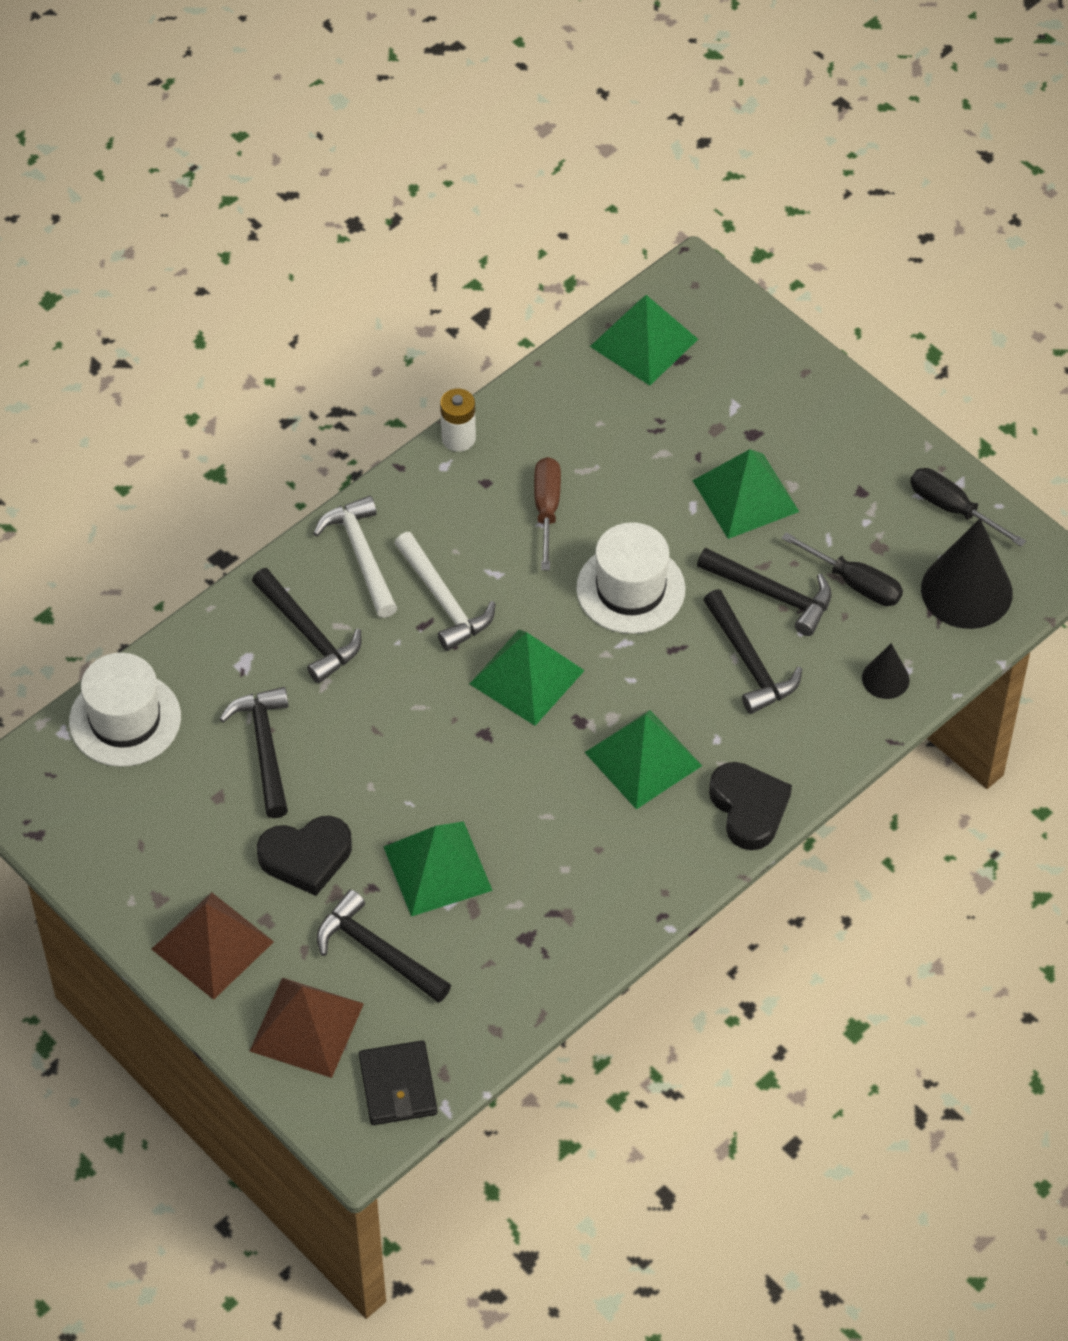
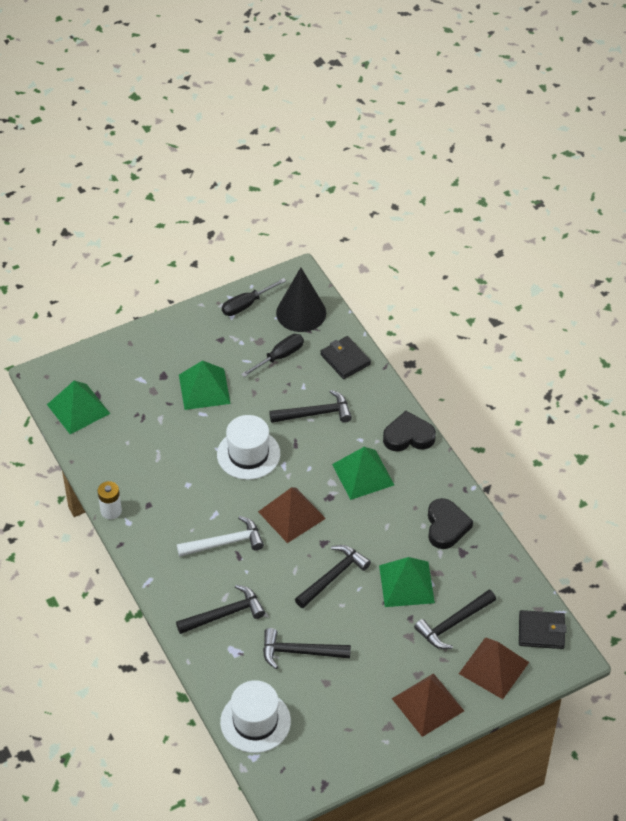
camera: 75 degrees left, 5 degrees down
black heart [257,816,352,896] -> black heart moved to [428,498,473,549]
white hammer [313,496,397,618] -> none
green pyramid [469,630,585,726] -> brown pyramid [258,487,326,543]
brown screwdriver [534,457,561,570] -> none
black hammer [697,548,832,636] -> black hammer moved to [295,545,371,608]
black cone [862,643,910,699] -> black wallet [320,336,371,379]

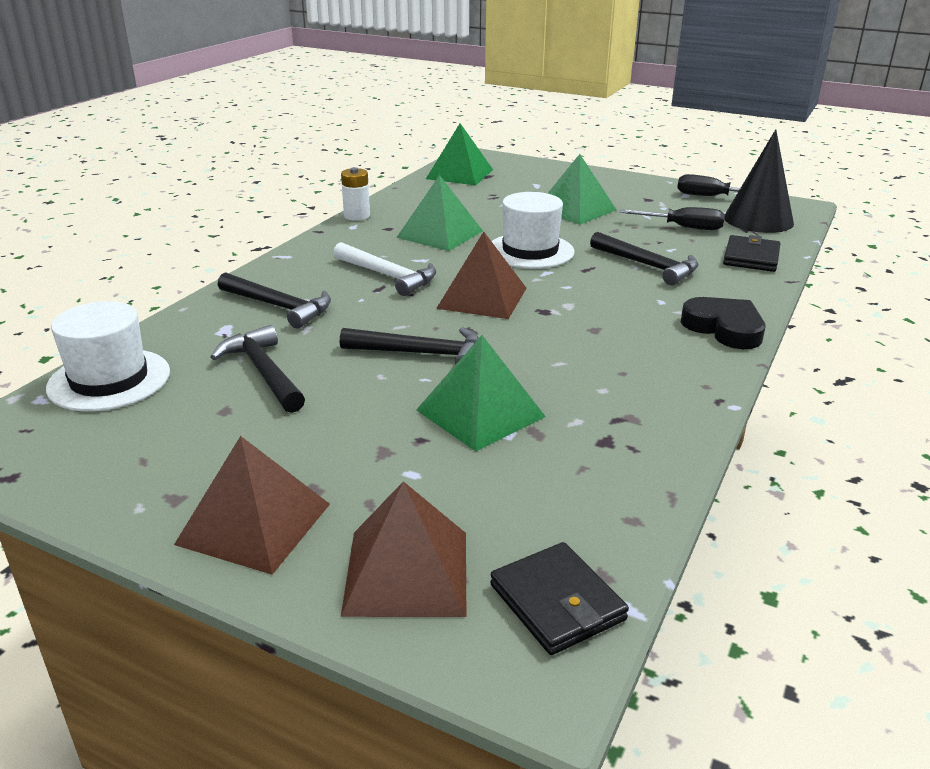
camera: 55 degrees right, 20 degrees down
green pyramid [332,447,394,500] -> green pyramid moved to [396,175,483,251]
black hammer [414,590,496,649] -> none
black heart [428,498,473,549] -> none

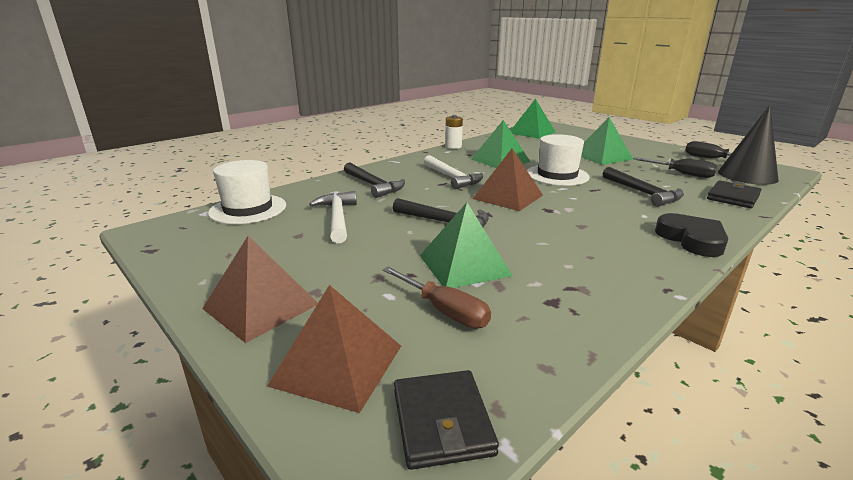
camera: 20 degrees right, 5 degrees down
black hammer [211,325,305,413] -> white hammer [309,191,357,243]
none -> brown screwdriver [382,267,491,328]

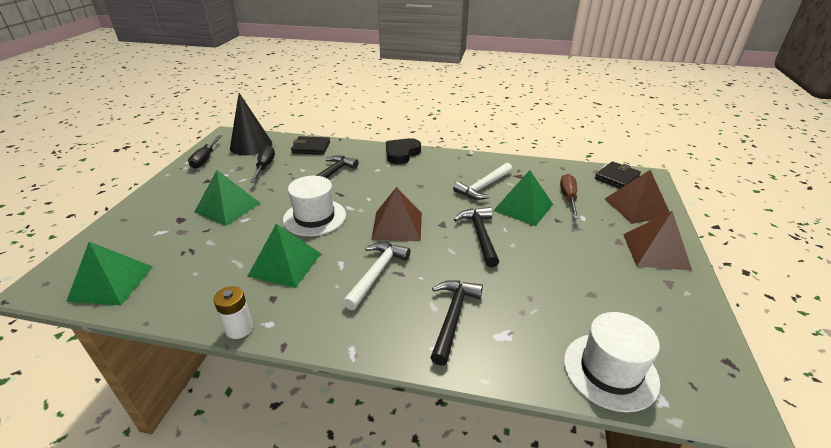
camera: 125 degrees left, 10 degrees up
white hammer [309,191,357,243] -> white hammer moved to [453,163,513,200]

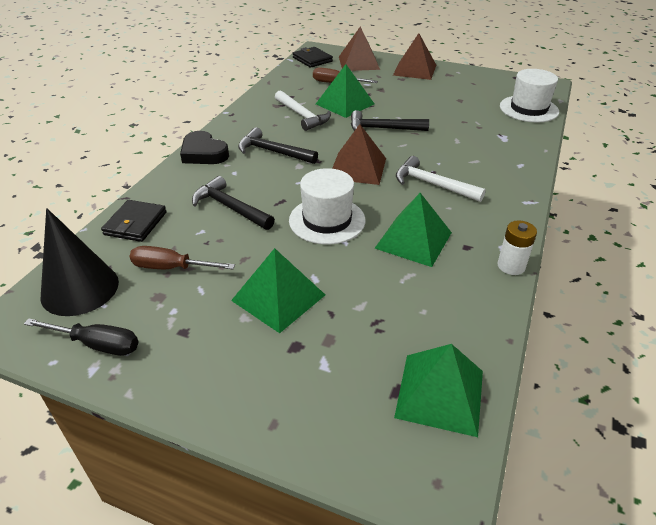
camera: 80 degrees left, 5 degrees up
black screwdriver [250,145,275,183] -> brown screwdriver [129,246,235,269]
black hammer [430,280,483,366] -> black hammer moved to [238,127,318,164]

